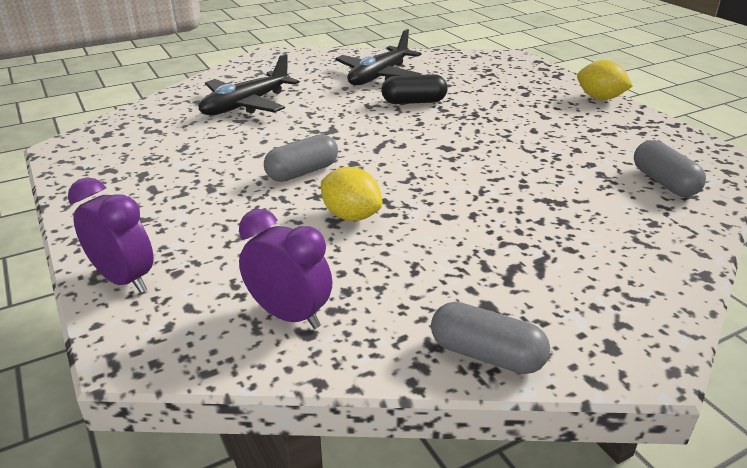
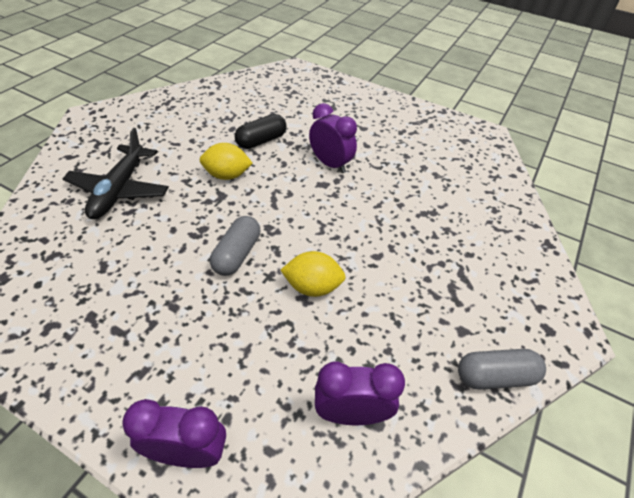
camera: 35 degrees left, 15 degrees up
black plane [335,29,424,85] -> none
yellow lemon [577,60,633,100] -> yellow lemon moved to [200,143,253,180]
grey capsule [634,140,706,197] -> none
none -> purple clock [309,103,357,173]

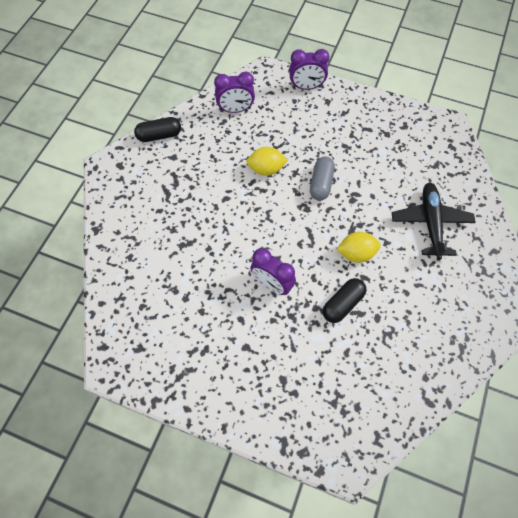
camera: 175 degrees right, 15 degrees up
grey capsule [458,349,546,390] -> black capsule [134,117,181,142]

